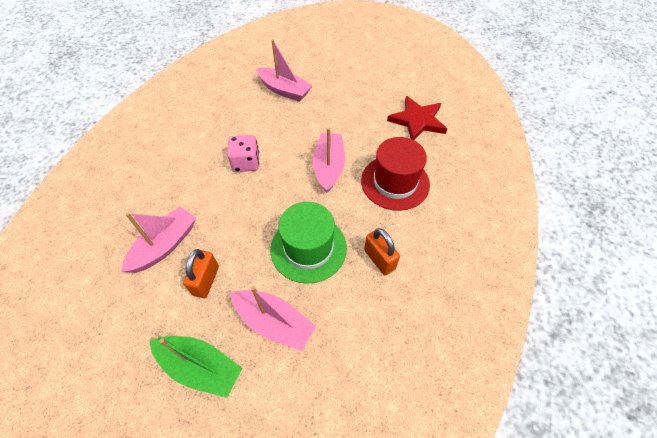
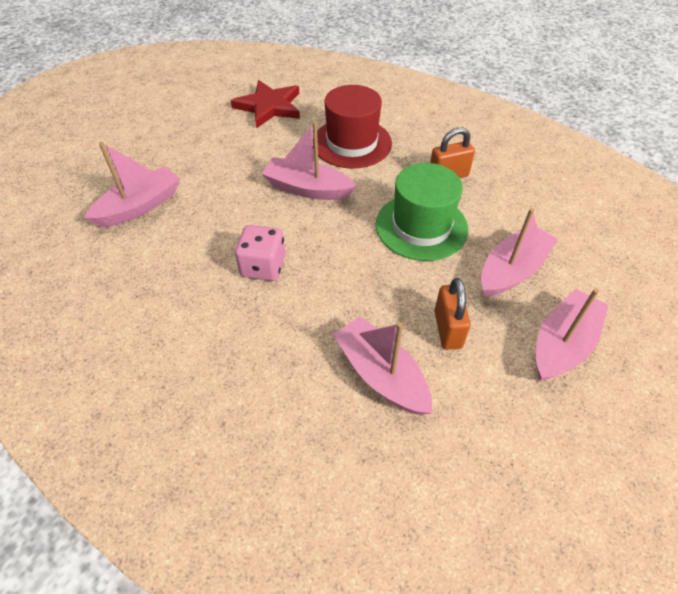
camera: 75 degrees left, 5 degrees down
green boat [150,336,242,398] -> pink boat [536,288,609,381]
orange padlock [183,249,219,298] -> orange padlock turned 60 degrees clockwise [434,278,471,350]

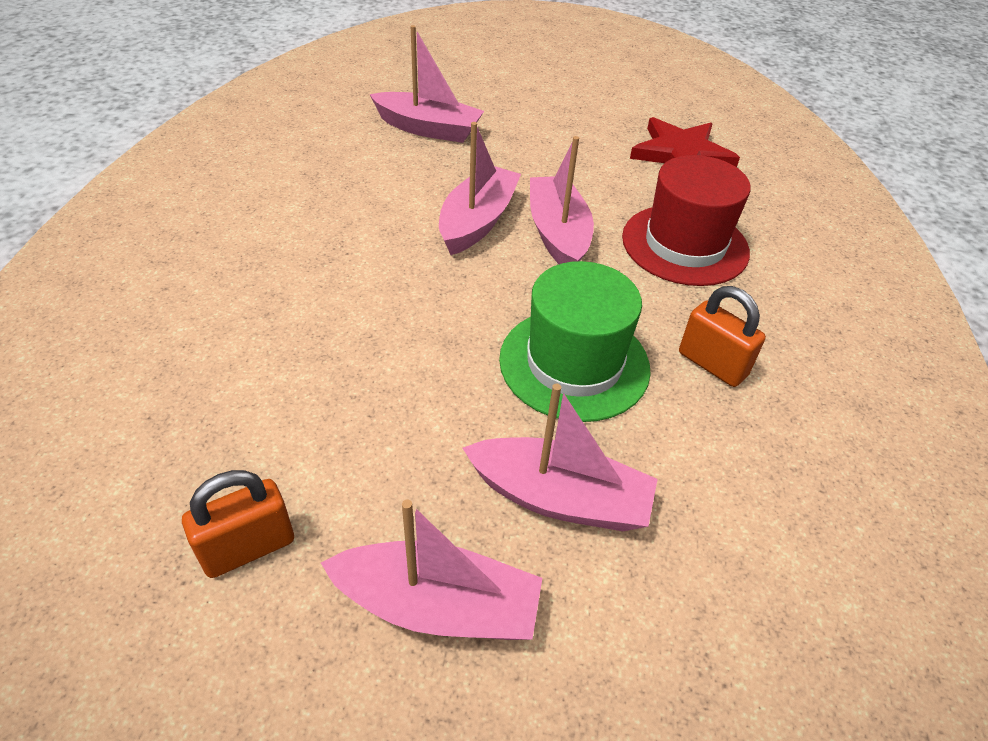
camera: 60 degrees right, 5 degrees down
pink dice [235,225,286,281] -> none
pink boat [333,316,432,415] -> pink boat moved to [439,122,521,255]
orange padlock [434,278,471,350] -> orange padlock moved to [182,470,294,578]

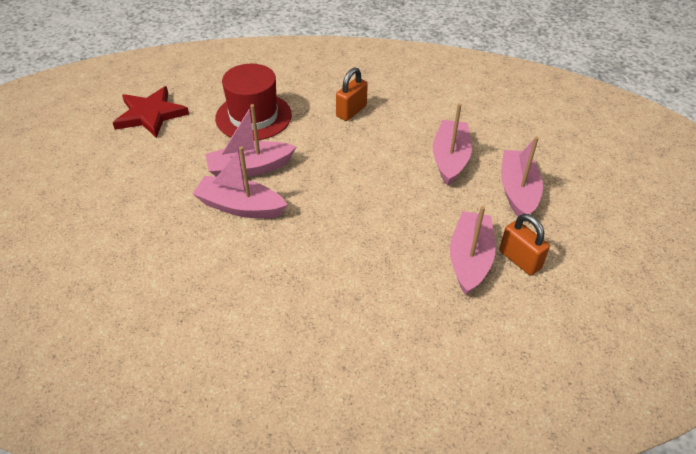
camera: 95 degrees left, 0 degrees up
pink boat [369,25,484,143] -> pink boat moved to [450,206,495,295]
green hat [499,261,651,422] -> none

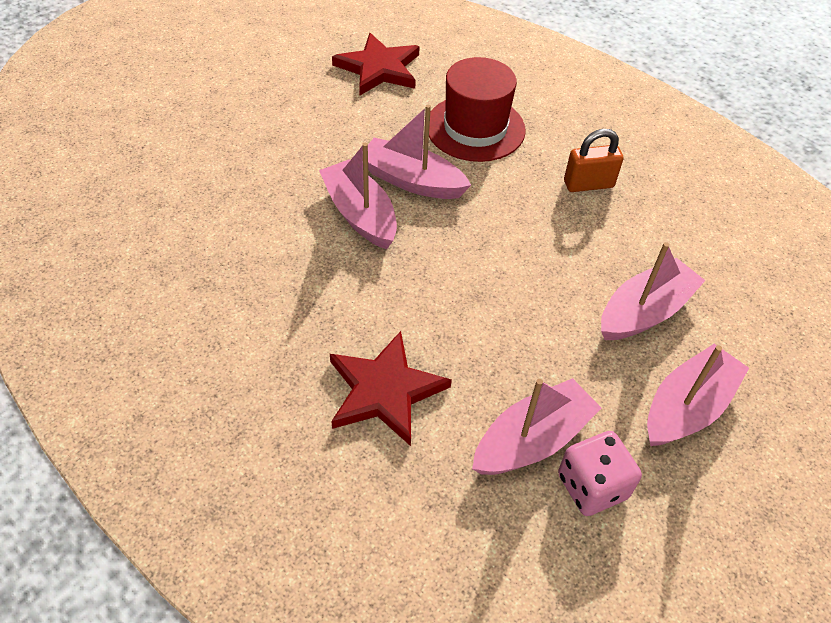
camera: 40 degrees right, 5 degrees up
orange padlock [500,214,550,275] -> pink dice [558,431,642,516]
none -> red star [330,331,452,446]

